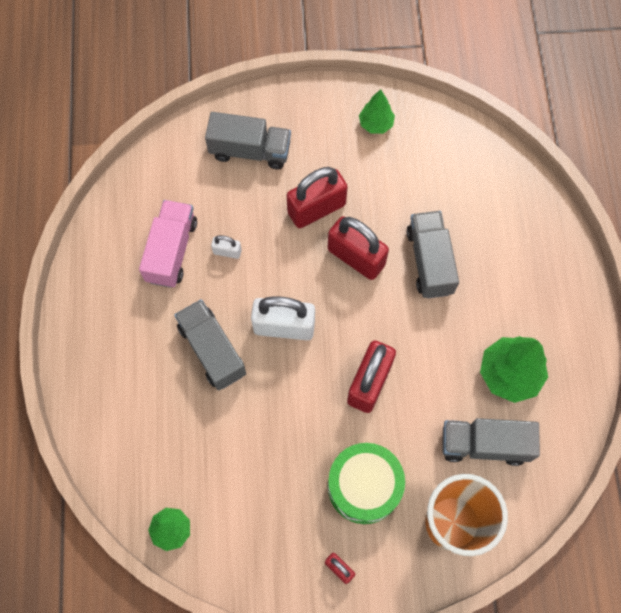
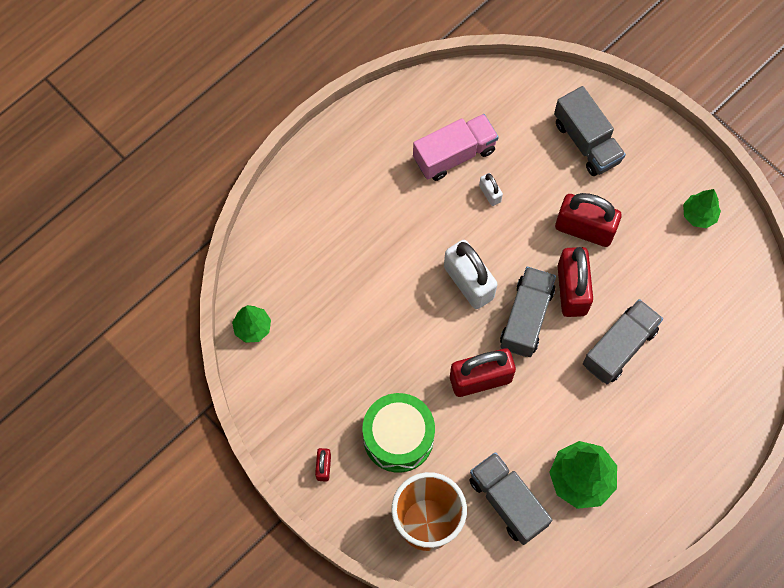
camera: 50 degrees right, 0 degrees up
grey truck [175,299,246,390] -> grey truck moved to [500,267,556,357]

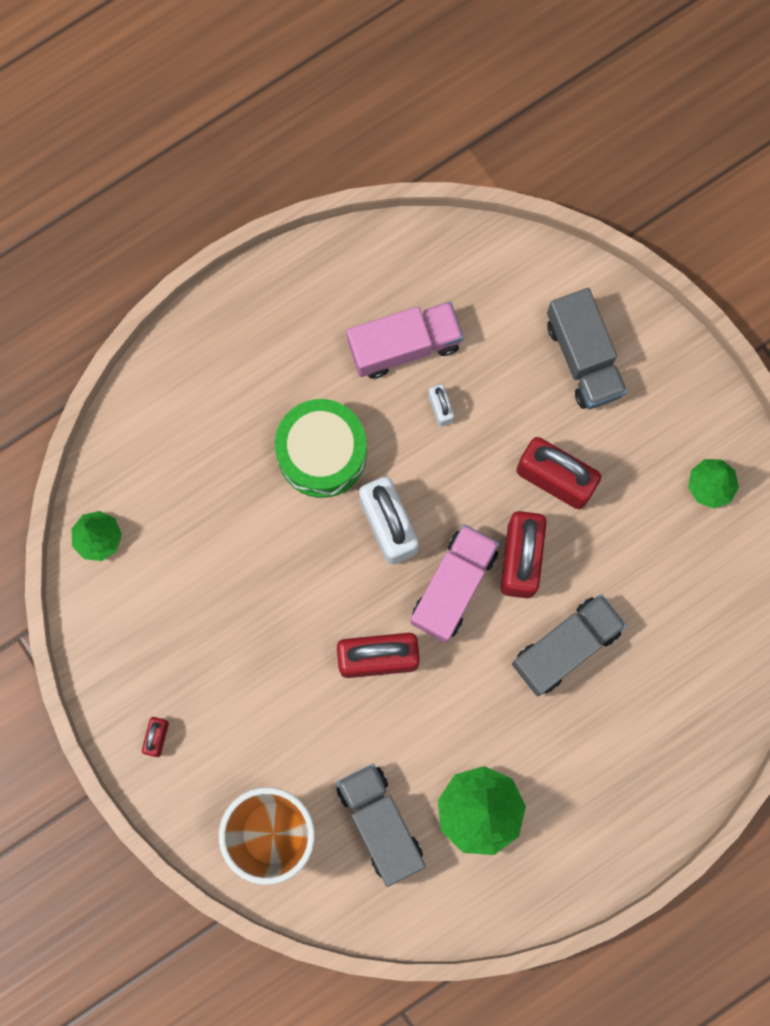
camera: 10 degrees right, 10 degrees up
green drum [363,393,435,473] -> green drum moved to [275,399,367,498]
grey truck [500,267,556,357] -> pink truck [410,524,499,643]

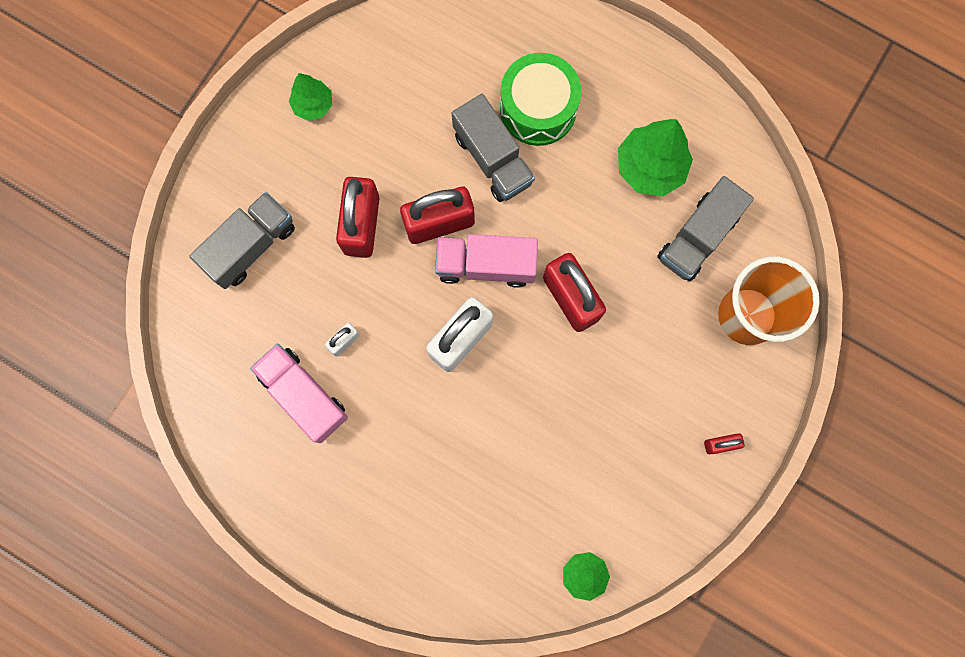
camera: 115 degrees left, 0 degrees up
green drum [275,399,367,498] -> green drum moved to [500,53,581,146]
grey truck [512,594,626,696] -> grey truck turned 150 degrees counterclockwise [452,94,535,202]

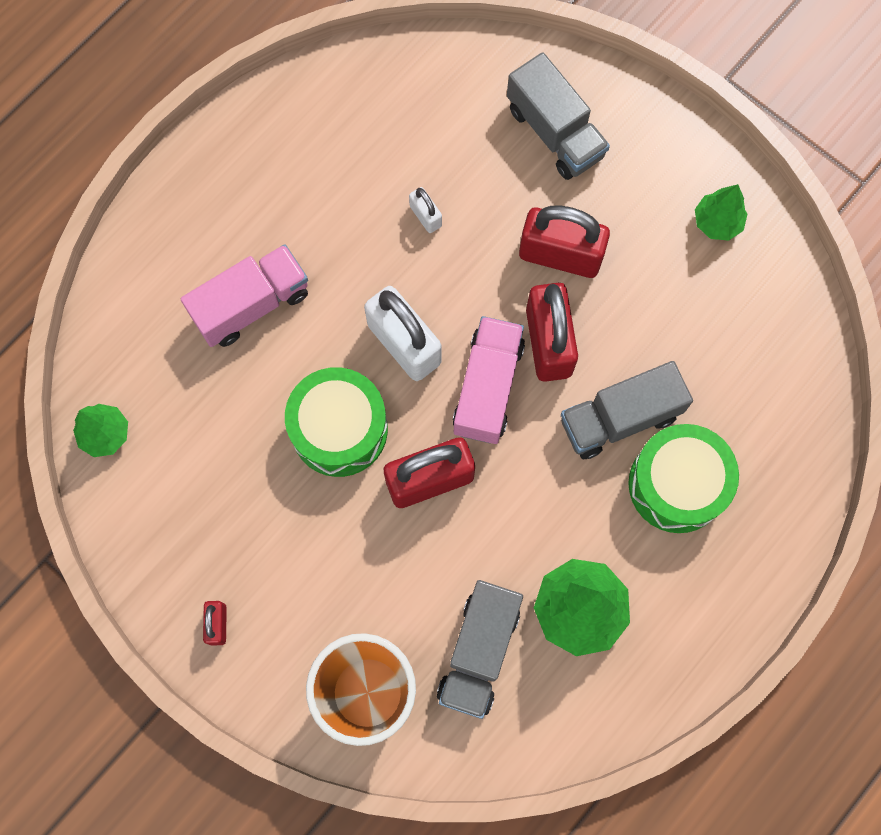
camera: 100 degrees right, 5 degrees down
pink truck [250,344,348,443] -> pink truck moved to [181,244,308,347]
grey truck [657,176,754,282] -> grey truck turned 120 degrees counterclockwise [437,580,523,719]
none -> green drum [285,367,388,477]

